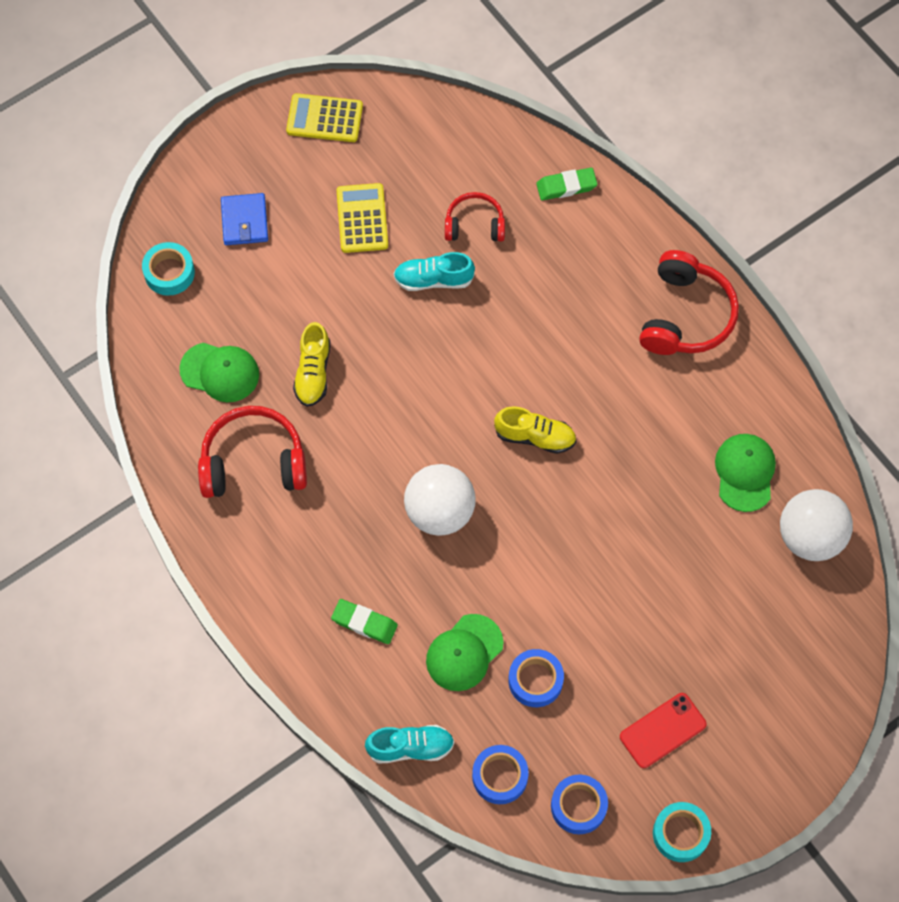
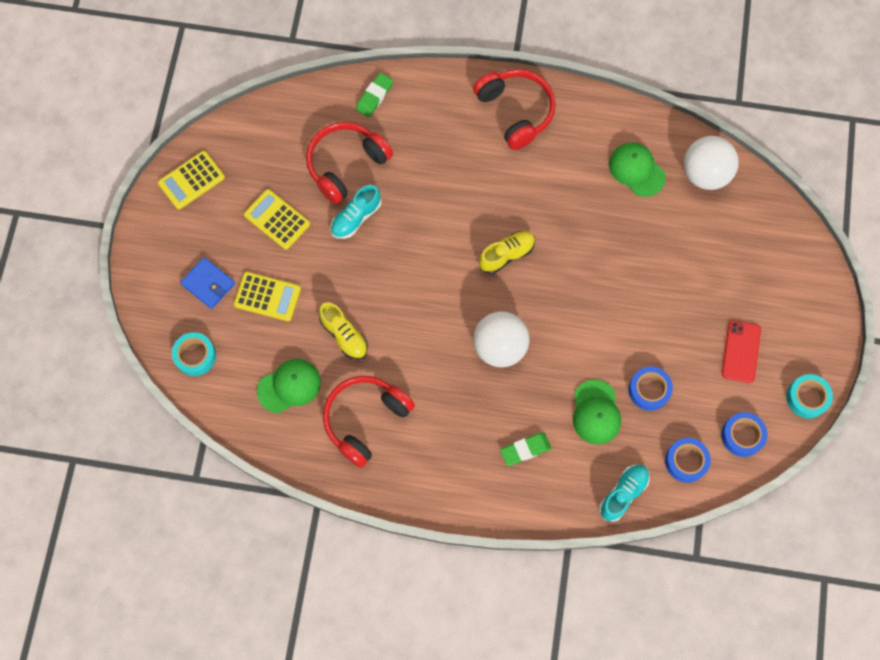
camera: 45 degrees left, 5 degrees up
red headphones [445,192,505,242] -> red headphones [306,122,393,204], size x1.67
none -> yellow calculator [234,272,301,321]

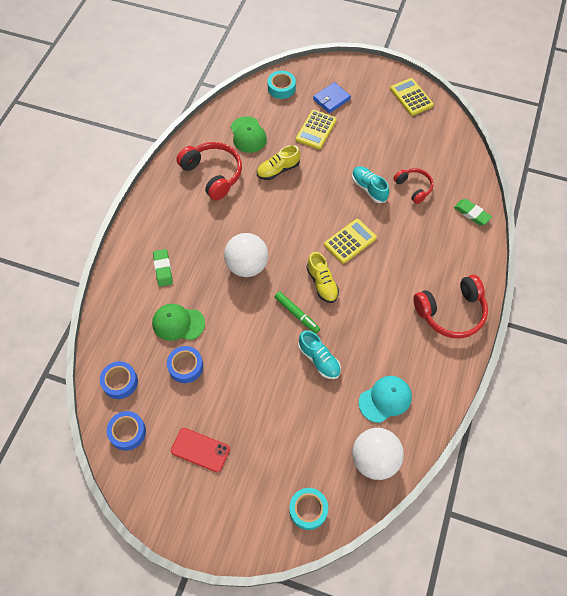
camera: 100 degrees right, 10 degrees down
yellow calculator [244,189,310,250] -> yellow calculator moved to [324,219,377,264]
red headphones [306,122,393,204] -> red headphones [393,168,433,204], size x0.60
turquoise shoe [599,465,650,522] -> turquoise shoe moved to [298,330,341,379]
green cap [609,143,666,197] -> turquoise cap [359,376,412,423]
turquoise tape [786,374,833,418] -> turquoise tape moved to [289,488,328,530]
none -> green marker [274,291,320,334]

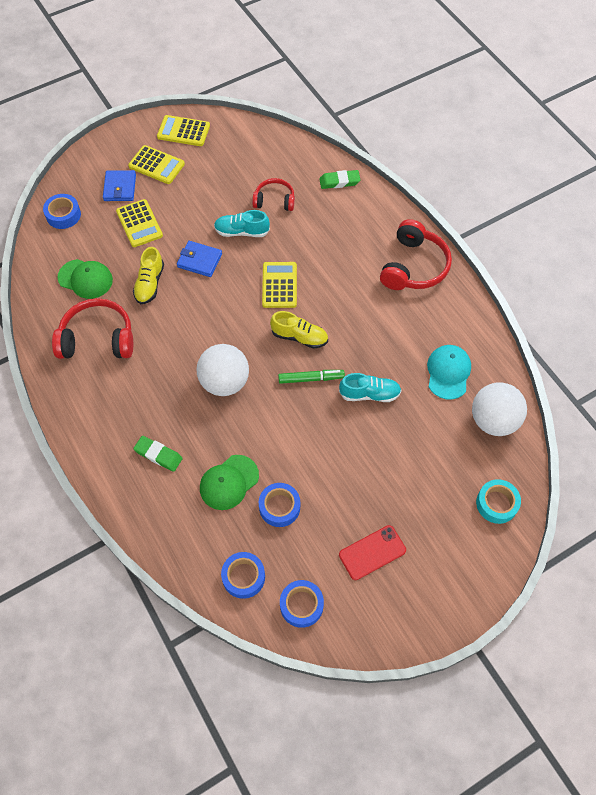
camera: 50 degrees left, 0 degrees up
turquoise tape [268,71,296,99] -> blue tape [43,194,81,229]
none -> yellow calculator [128,145,185,184]
none -> blue wallet [177,241,222,277]

